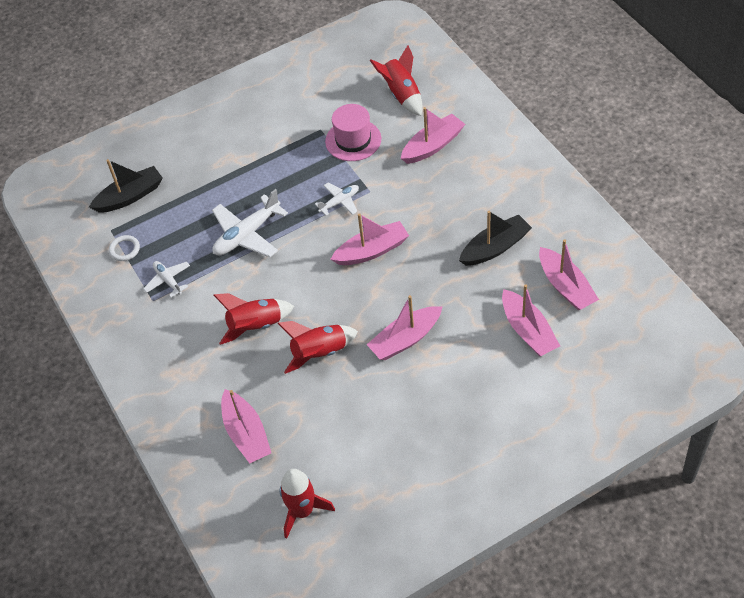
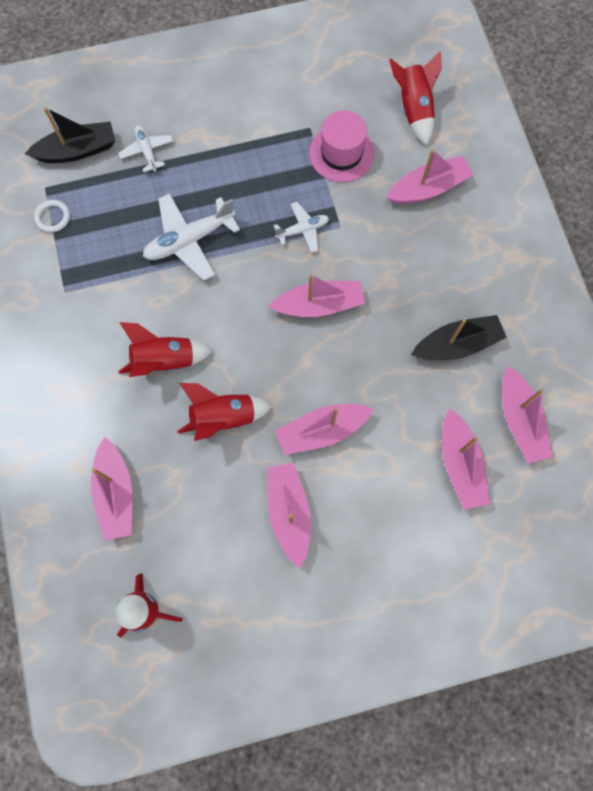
camera: 10 degrees right, 20 degrees up
white plane [143,261,190,298] -> white plane moved to [118,125,173,172]
none -> pink boat [267,462,311,568]

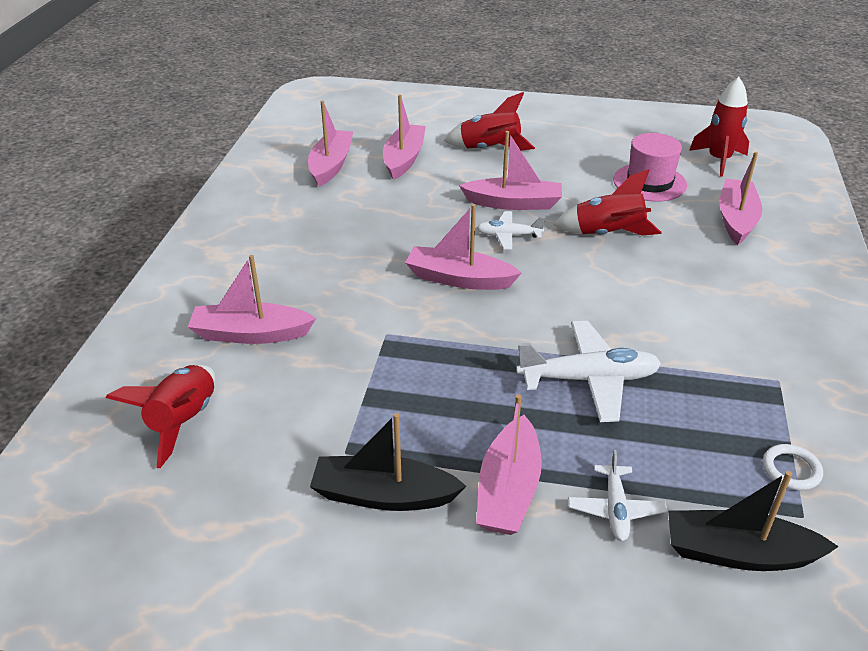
camera: 155 degrees left, 35 degrees down
red rocket [118,322,213,377] -> red rocket moved to [444,92,535,150]
pink boat [267,462,311,568] -> pink boat moved to [476,394,542,535]
white plane [274,202,329,253] -> white plane moved to [477,211,545,250]
pink hat [309,110,375,182] -> pink hat moved to [613,133,687,202]
black boat [411,315,507,360] -> black boat moved to [310,413,466,511]

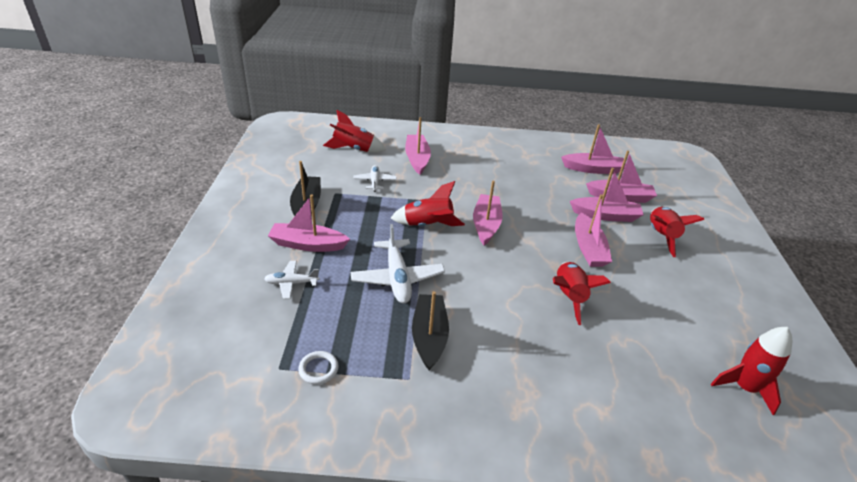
camera: 80 degrees right, 0 degrees up
white plane [477,211,545,250] -> white plane moved to [353,165,397,192]
pink hat [613,133,687,202] -> none
black boat [668,471,839,571] -> black boat moved to [412,291,449,370]
pink boat [719,152,762,245] -> pink boat moved to [570,168,644,222]
none -> red rocket [391,181,465,226]

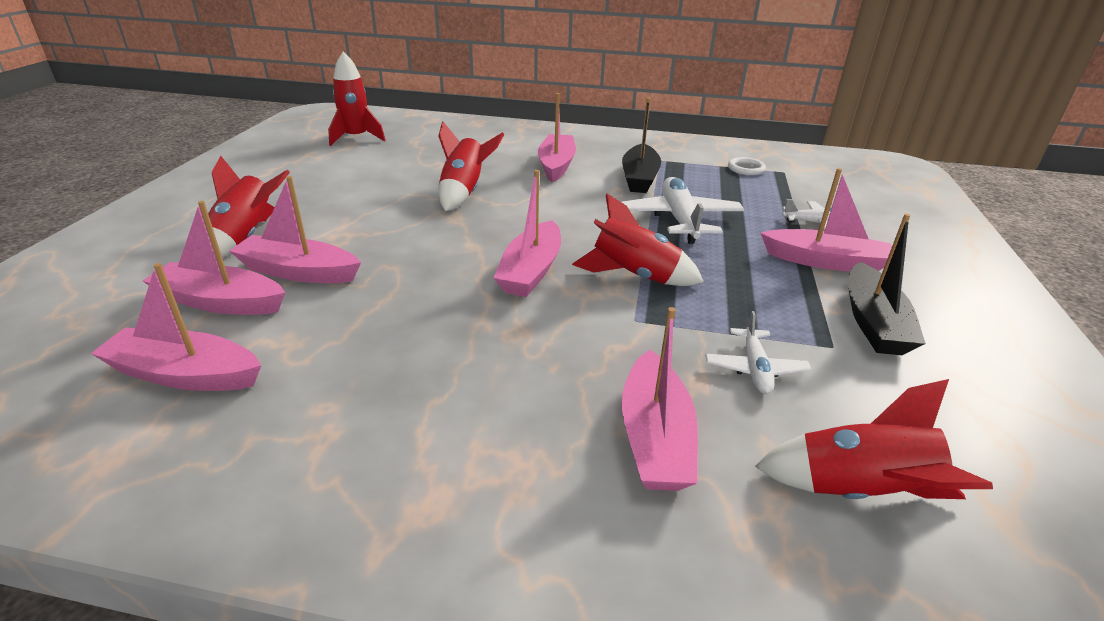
camera: 170 degrees left, 5 degrees down
pink boat [575,194,612,267] -> pink boat moved to [538,93,576,182]

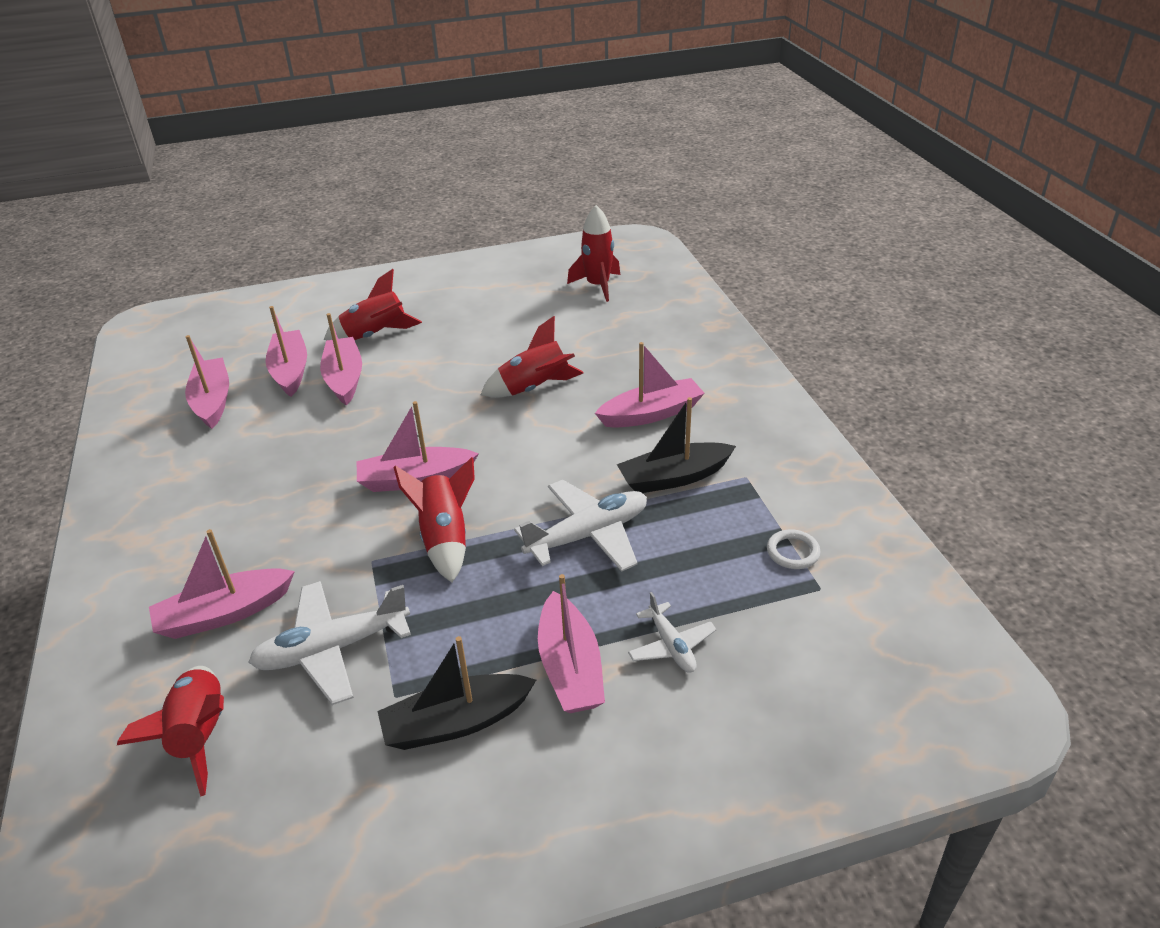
camera: 65 degrees right, 5 degrees up
white plane [705,311,811,394] -> white plane [248,581,411,705], size x1.75

